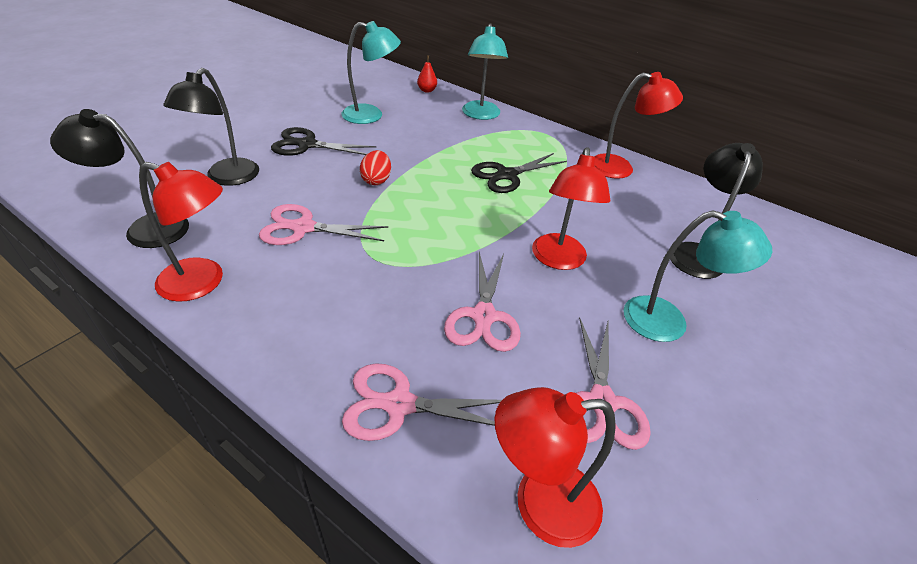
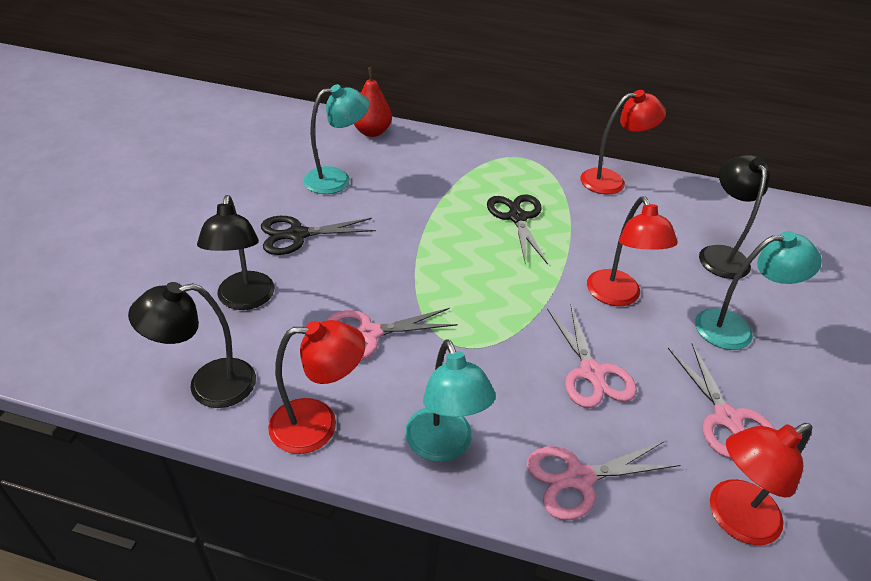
camera: 20 degrees left, 0 degrees up
red egg [360,150,391,185] -> none
red pear [417,55,437,93] -> red pear [354,67,392,137], size x1.75
turquoise lamp [462,23,508,120] -> turquoise lamp moved to [405,339,496,462]
black scissors [471,153,567,193] -> black scissors turned 135 degrees clockwise [487,194,548,264]

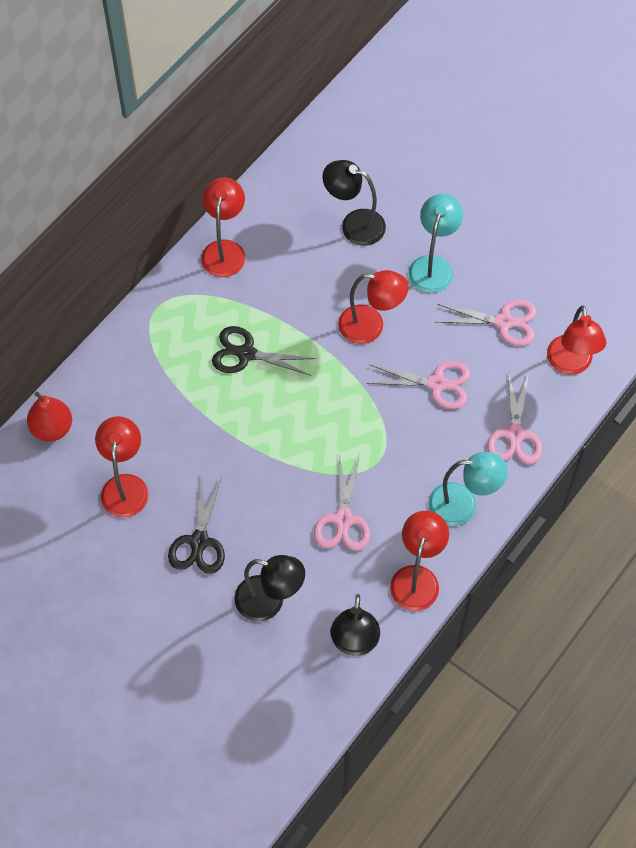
camera: 65 degrees left, 20 degrees up
turquoise lamp [303,84,369,194] -> red lamp [95,416,149,517]

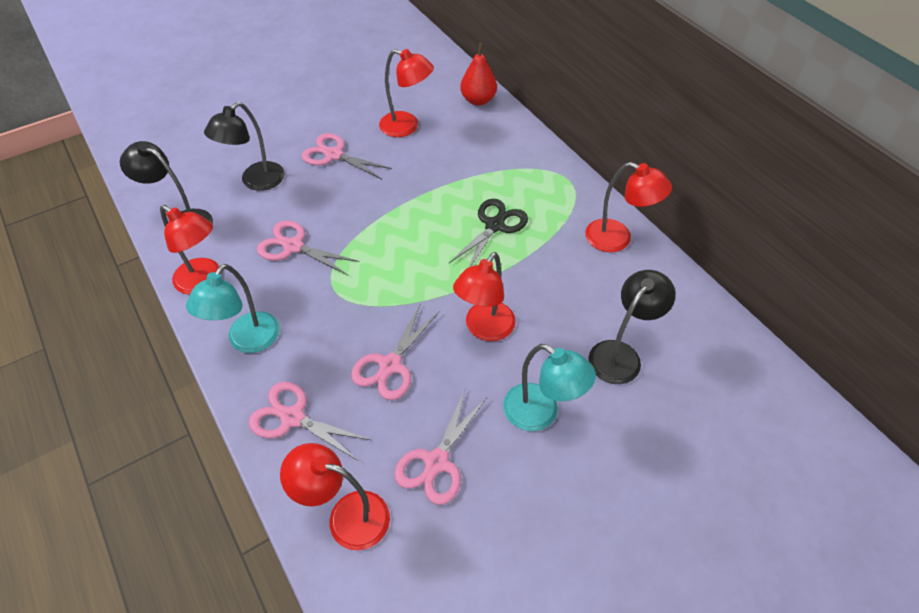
camera: 110 degrees right, 10 degrees down
black scissors [168,474,225,574] -> pink scissors [301,133,392,179]

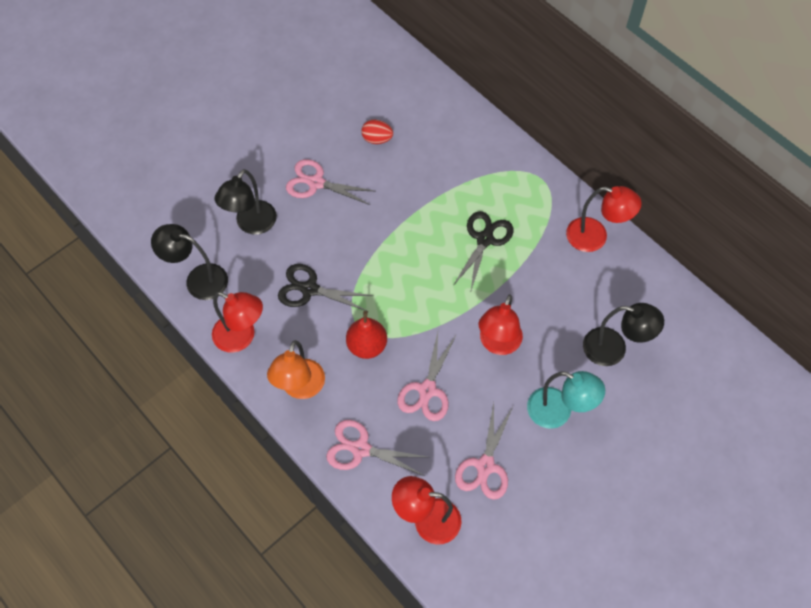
camera: 10 degrees left, 10 degrees up
turquoise lamp [186,264,280,353] -> orange lamp [267,340,325,399]
pink scissors [257,220,359,275] -> black scissors [278,264,374,311]
red lamp [379,49,434,137] -> red egg [361,120,393,144]
red pear [460,43,497,106] -> red pear moved to [346,311,387,359]
black lamp [588,270,675,384] -> black lamp turned 75 degrees clockwise [583,303,664,366]

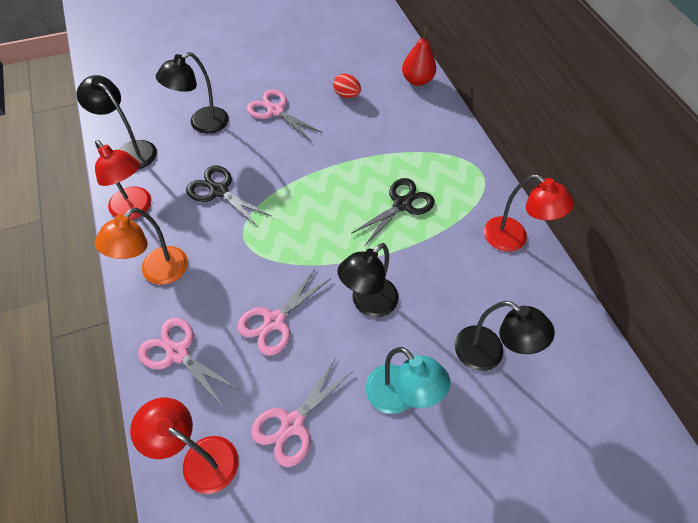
camera: 20 degrees right, 5 degrees down
red pear [346,311,387,359] -> red pear moved to [402,28,436,86]
red lamp [478,295,523,355] -> black lamp [337,243,398,317]

